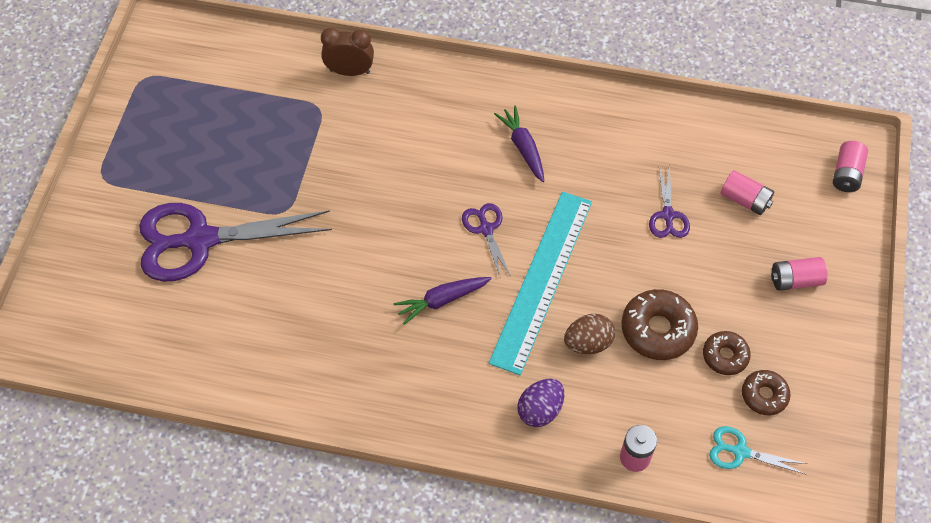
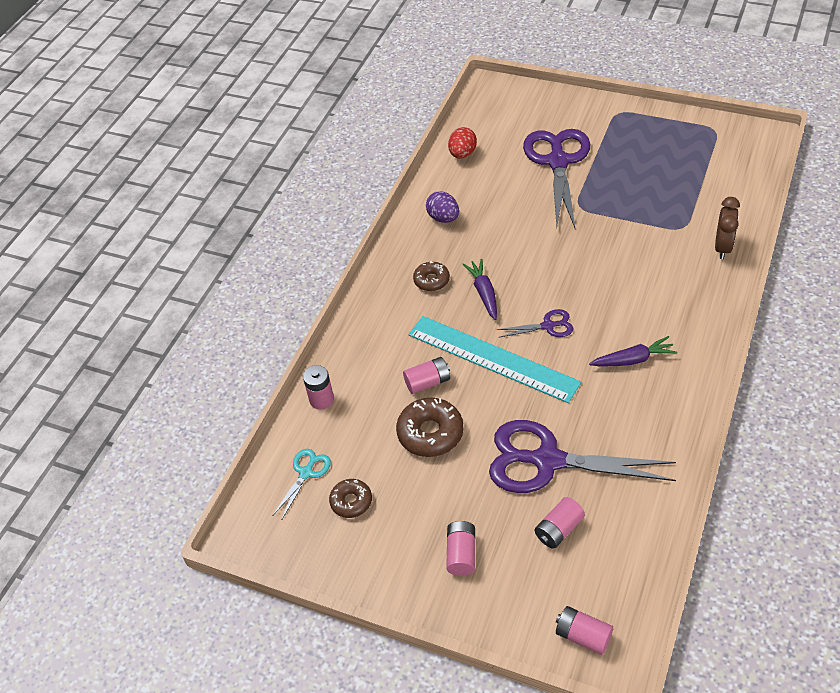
camera: 105 degrees right, 10 degrees down
purple egg [517,379,564,427] -> purple egg moved to [426,191,459,223]
brown egg [564,314,615,354] -> pink battery [403,357,450,394]
purple scissors [649,167,690,238] -> purple scissors [489,420,676,493], size x2.18
brown donut [703,331,751,375] -> brown donut moved to [413,261,450,291]
none -> red egg [448,127,477,159]

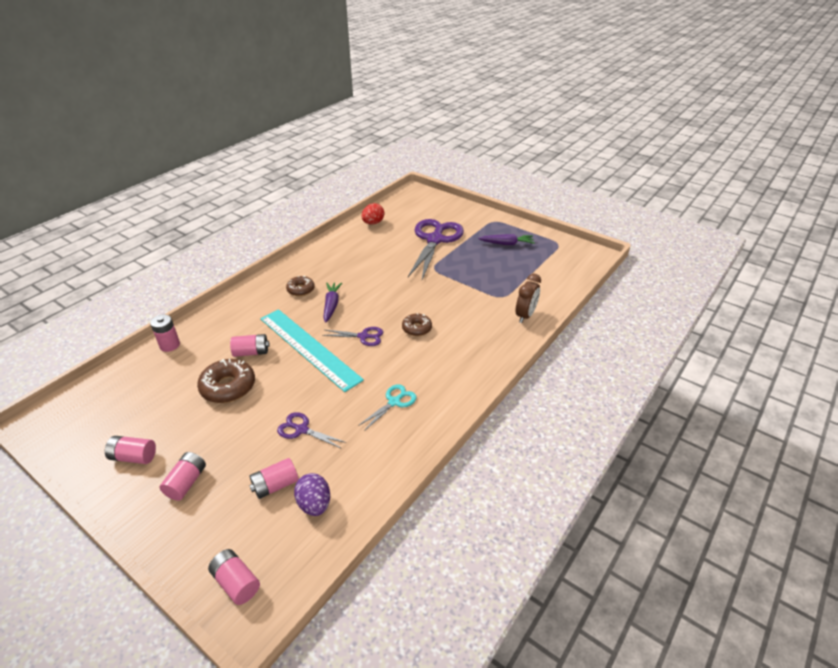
camera: 10 degrees right, 10 degrees down
turquoise scissors [273,449,331,519] -> turquoise scissors moved to [358,384,417,431]
brown donut [329,479,372,518] -> brown donut moved to [402,313,432,336]
purple egg [426,191,459,223] -> purple egg moved to [294,473,330,516]
purple scissors [489,420,676,493] -> purple scissors [277,412,347,449], size x0.46
purple carrot [589,336,677,366] -> purple carrot moved to [478,234,534,245]
none -> pink battery [105,436,156,464]

